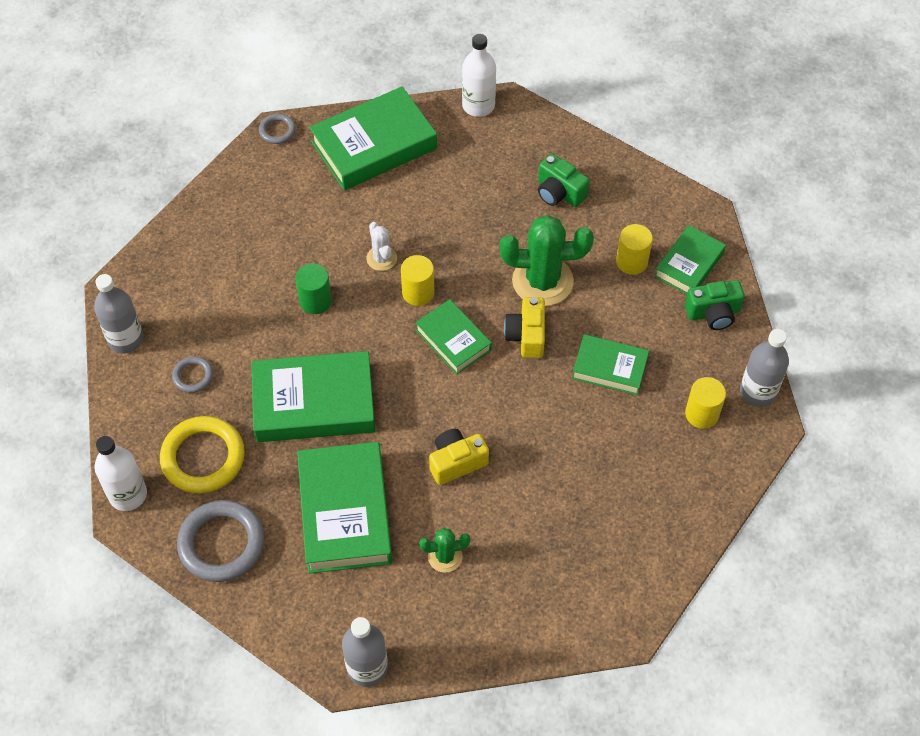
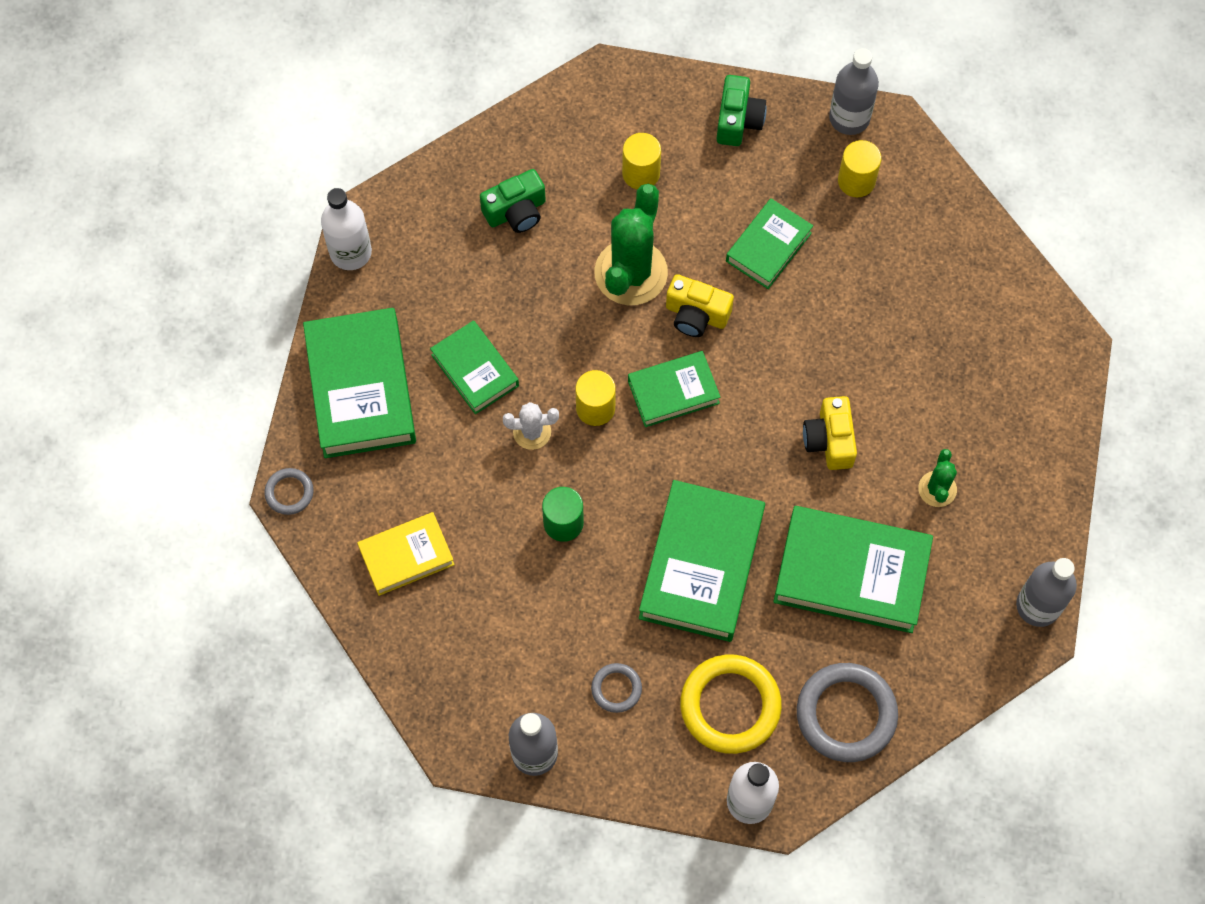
camera: 70 degrees left, 10 degrees up
green book [655,225,726,294] -> green book moved to [430,320,519,414]
none -> yellow book [357,512,455,596]

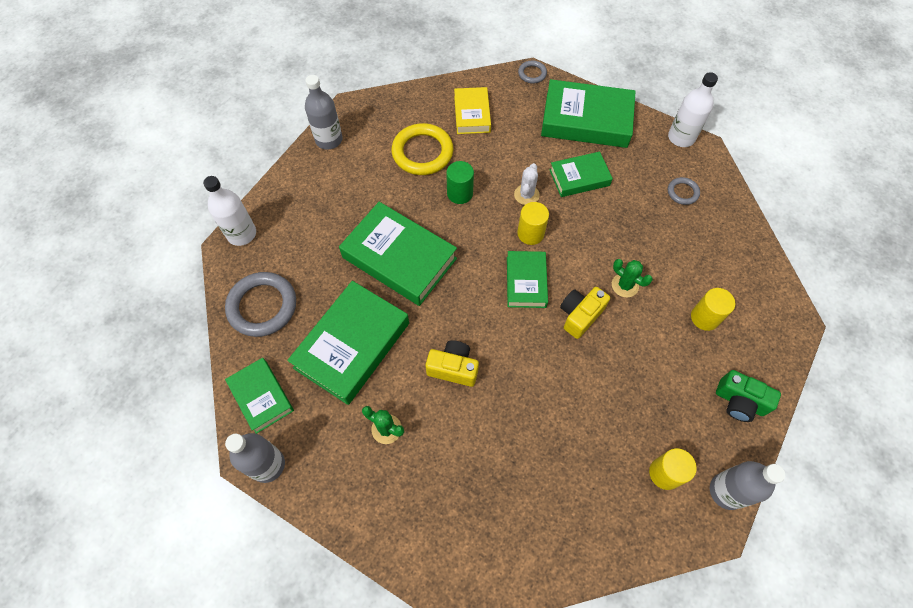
camera: 110 degrees right, 5 degrees down
green camera [480,169,546,233] -> none
grey ring [591,663,642,713] -> grey ring moved to [668,177,700,205]
green cactus [594,184,668,305] -> green cactus [612,259,653,297], size x0.51
yellow ring [680,655,782,754] -> yellow ring moved to [391,123,453,175]
green book [726,198,813,289] -> green book moved to [225,358,294,434]

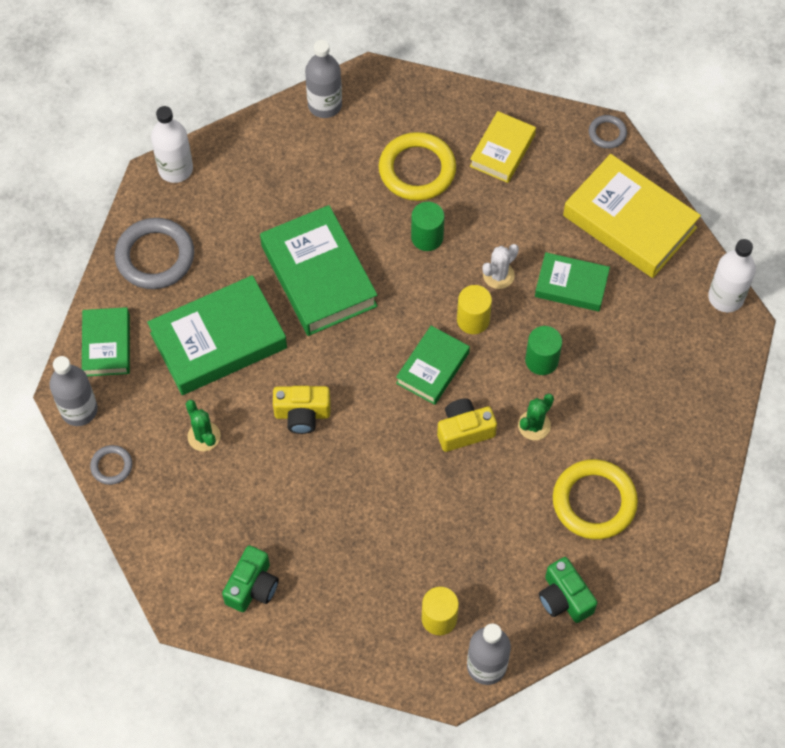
camera: 30 degrees right, 0 degrees up
yellow camera [425,340,479,387] -> yellow camera turned 135 degrees clockwise [273,386,330,434]
green book [541,79,636,148] -> yellow book [563,154,701,278]
green cactus [612,259,653,297] -> green cactus turned 60 degrees clockwise [518,394,554,440]
grey ring [668,177,700,205] -> grey ring moved to [90,445,132,485]
yellow cylinder [691,288,735,331] -> yellow ring [553,459,638,540]
none -> green camera [222,545,279,612]
none -> green cylinder [525,326,562,375]

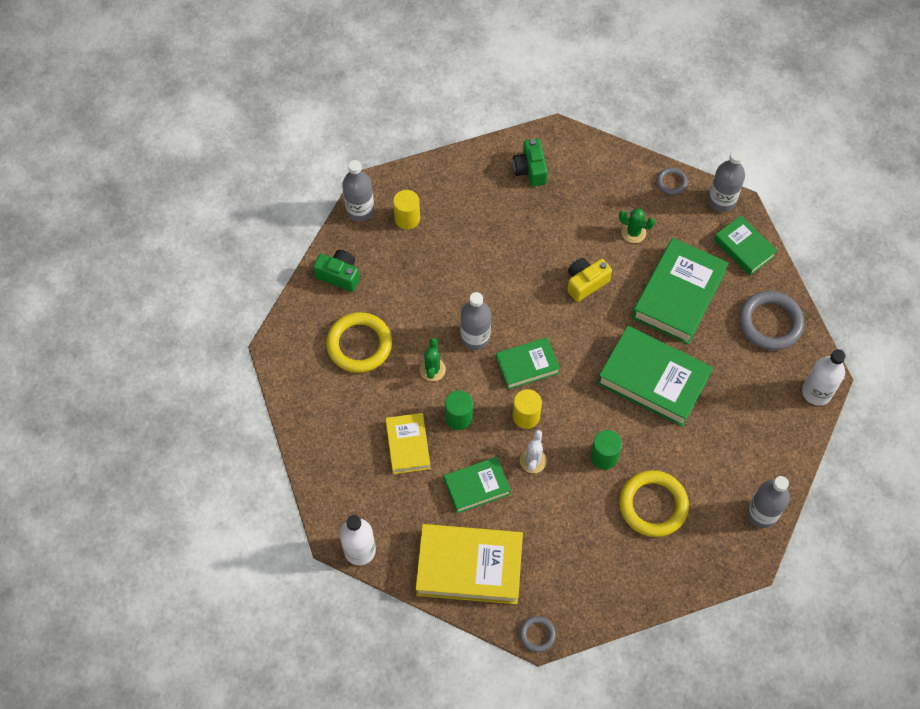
camera: 145 degrees right, 0 degrees up
green book [396,326,470,405] -> green book turned 75 degrees clockwise [496,337,560,390]
yellow camera [437,398,497,452] -> grey bottle [460,292,491,350]
yellow book [470,111,536,183] -> yellow book moved to [385,413,431,474]

